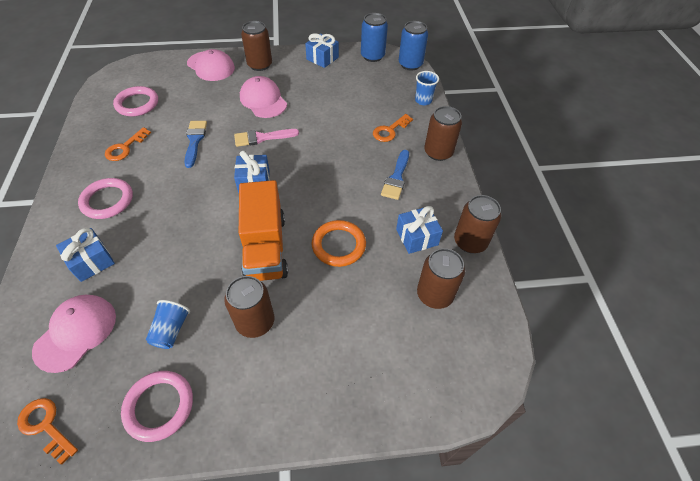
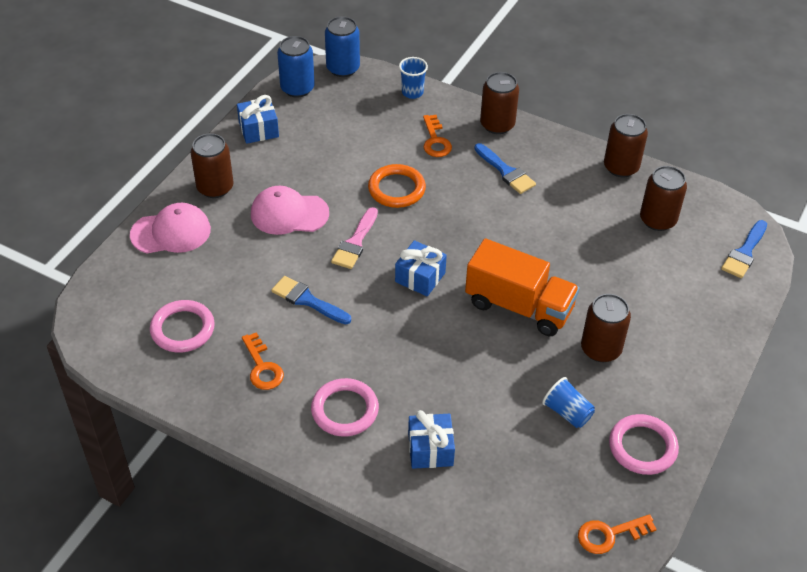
camera: 55 degrees left, 5 degrees down
pink cap [32,294,116,373] -> none
orange ring [311,220,366,267] -> orange ring moved to [368,164,426,208]
blue gift [396,206,443,254] -> none
none -> blue brush [721,220,767,278]

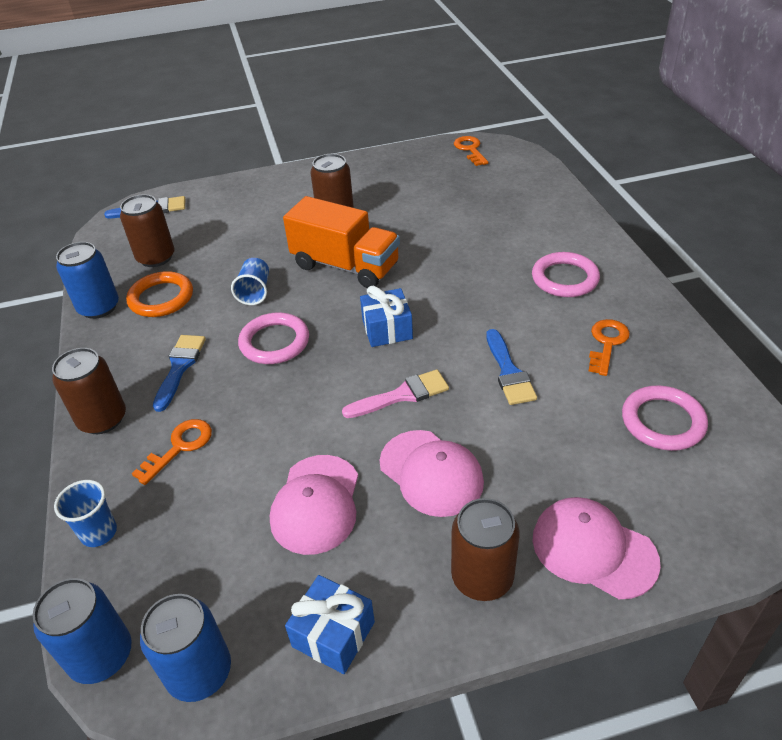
camera: 130 degrees left, 5 degrees down
orange ring [368,164,426,208] -> orange ring moved to [126,271,193,317]
blue gift [408,410,455,469] -> none
orange truck [465,238,580,336] -> orange truck turned 135 degrees clockwise [283,196,400,288]
blue cup [542,377,595,428] -> blue cup moved to [231,258,269,305]
orange key [578,514,657,554] -> orange key turned 135 degrees counterclockwise [454,136,488,166]
brown can [604,114,648,177] -> blue can [56,242,119,319]
pink ring [609,414,679,475] -> pink ring moved to [238,312,309,364]
none -> pink cap [270,455,358,555]

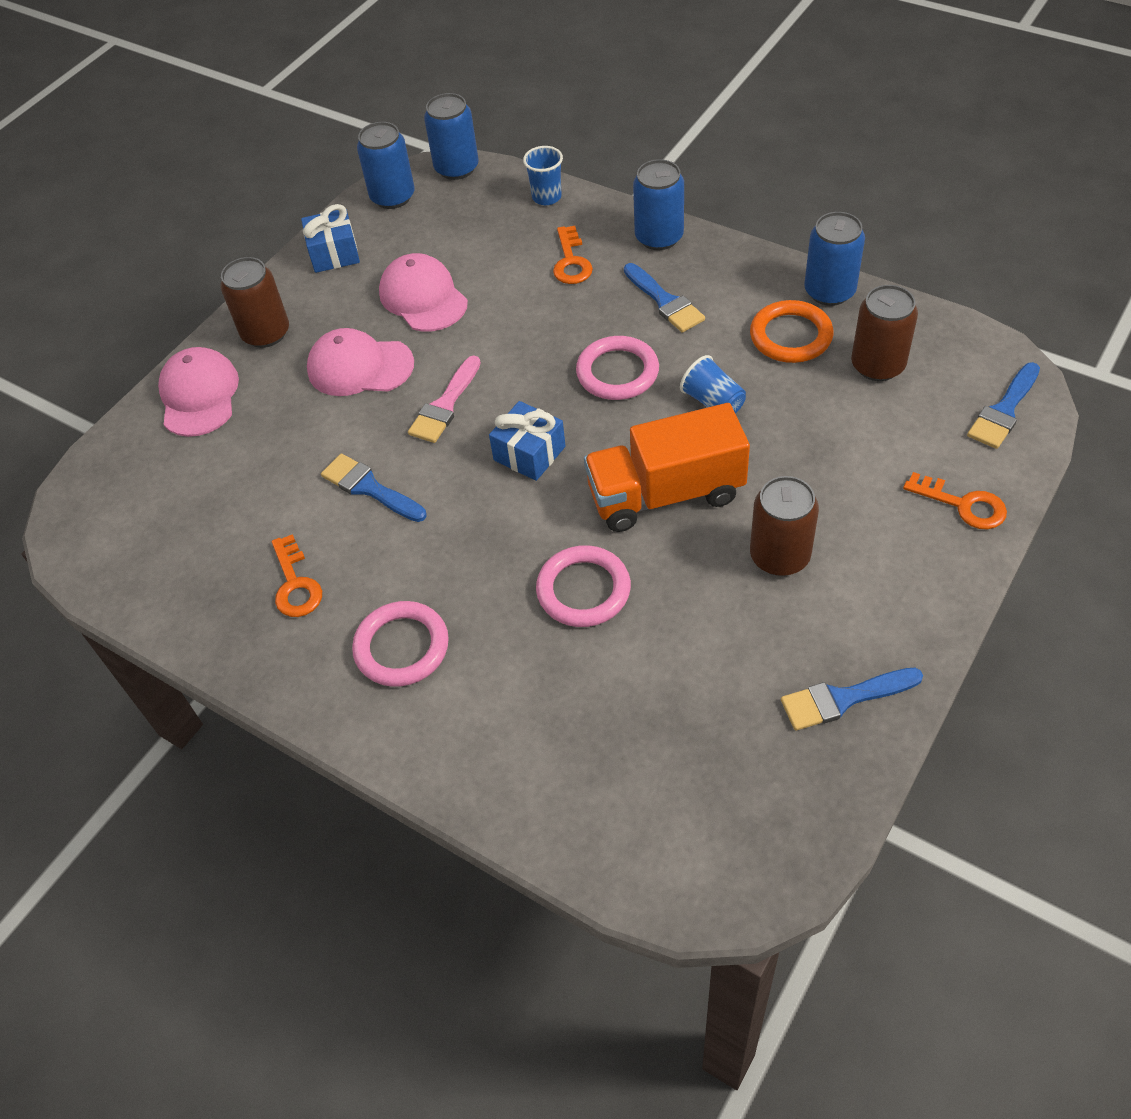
camera: 140 degrees right, 10 degrees up
brown can [52,348,126,434] -> blue can [633,159,684,250]
orange key [454,136,488,166] -> orange key moved to [903,472,1007,529]
pink cap [533,497,661,599] -> pink cap turned 90 degrees counterclockwise [158,347,239,437]
pink ring [622,385,708,451] -> pink ring moved to [536,545,631,627]
none -> blue brush [781,668,923,731]

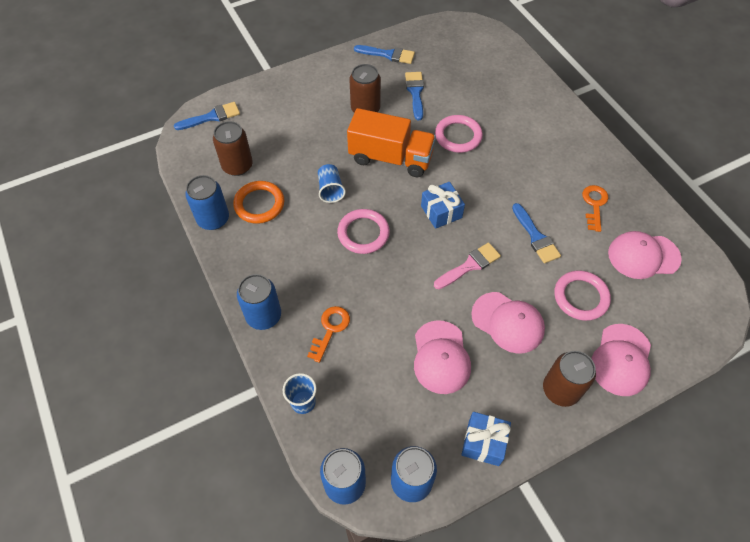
camera: 155 degrees left, 5 degrees up
pink ring [352,601,449,687] -> pink ring moved to [554,270,611,321]
blue brush [624,263,705,333] -> blue brush moved to [405,72,424,120]
orange key [903,472,1007,529] -> none
none -> pink cap [608,231,682,279]

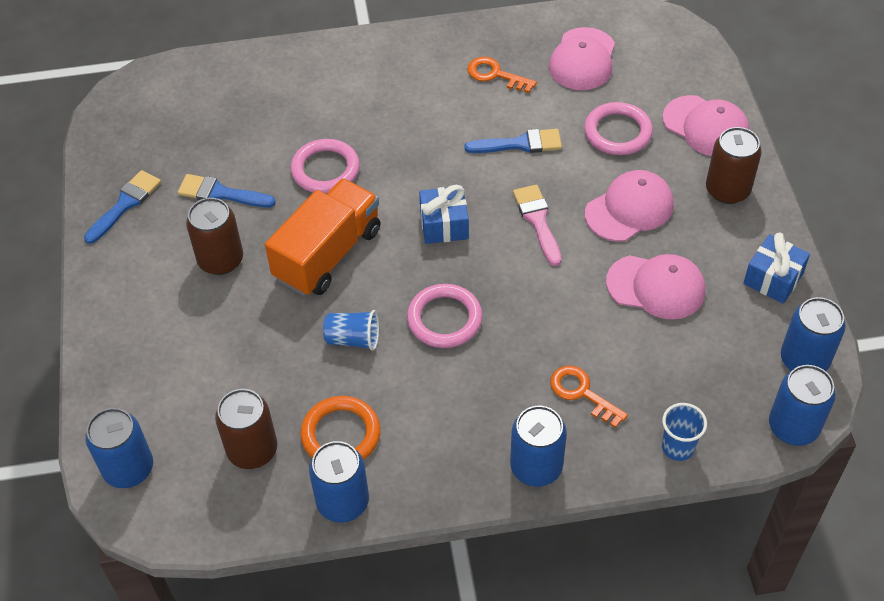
camera: 70 degrees left, 5 degrees down
blue brush [174,102,240,130] -> blue can [85,408,153,488]

